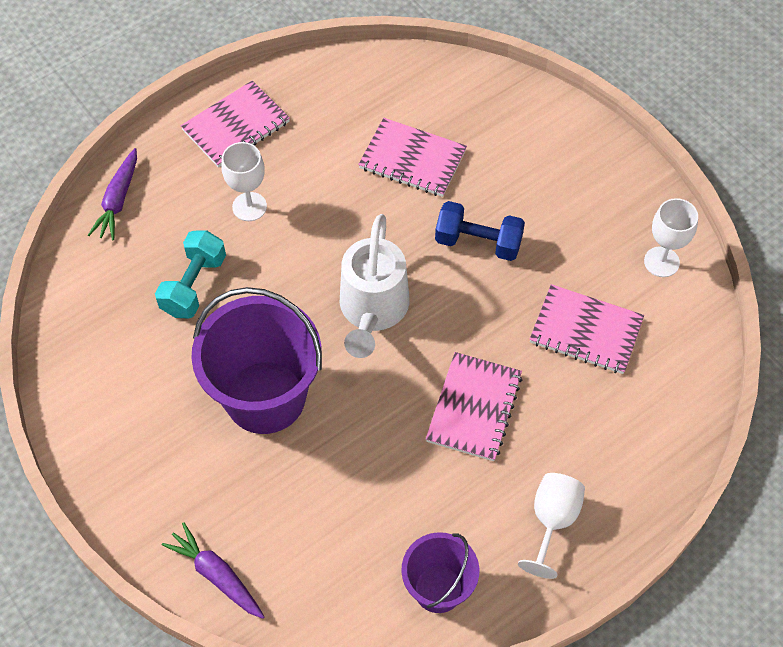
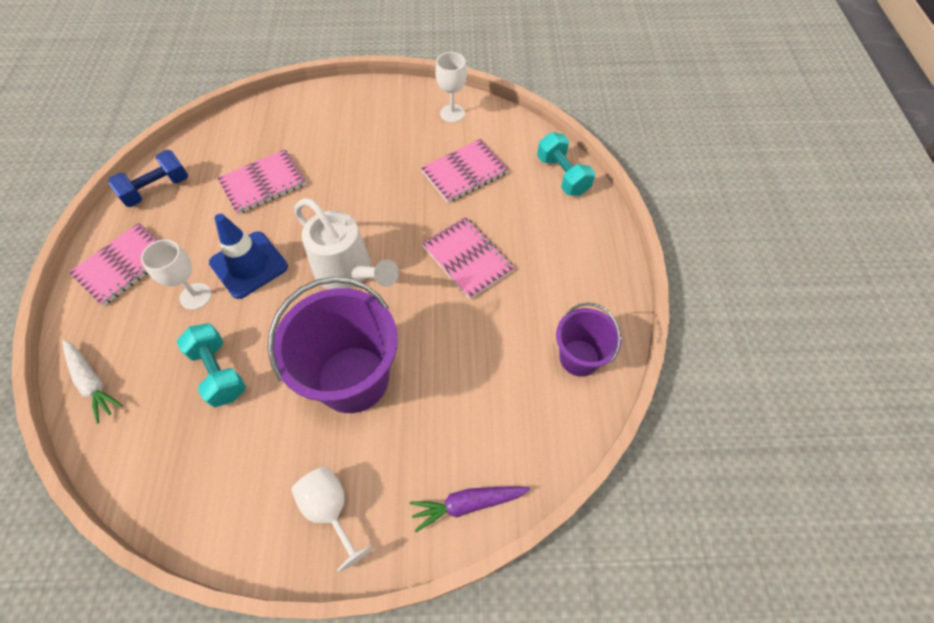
camera: 55 degrees left, 0 degrees up
purple carrot [88,148,137,240] -> white carrot [63,340,123,423]
pink notebook [181,80,290,168] -> pink notebook turned 45 degrees clockwise [69,223,158,306]
blue dumbbell [435,201,525,261] -> blue dumbbell moved to [108,150,188,207]
white goblet [518,473,585,579] -> white goblet moved to [291,466,374,572]
none -> blue traffic cone [209,214,288,299]
none -> turquoise dumbbell [537,132,595,196]

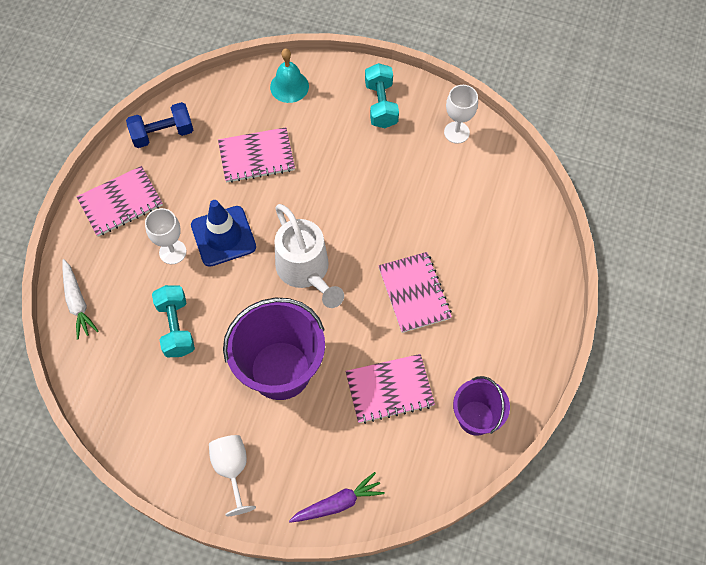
camera: 20 degrees right, 5 degrees up
purple carrot [410,486,530,532] -> purple carrot turned 150 degrees clockwise [289,472,385,523]
pink notebook [421,139,509,203] -> pink notebook moved to [345,354,435,424]
turquoise dumbbell [537,132,595,196] -> turquoise dumbbell moved to [365,63,399,128]
none -> turquoise bell [270,49,309,103]

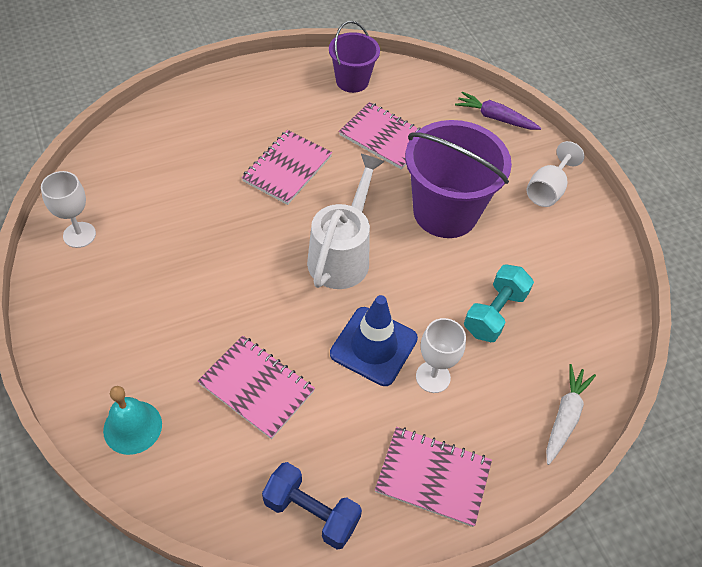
camera: 135 degrees left, 10 degrees down
turquoise dumbbell [365,63,399,128] -> none

